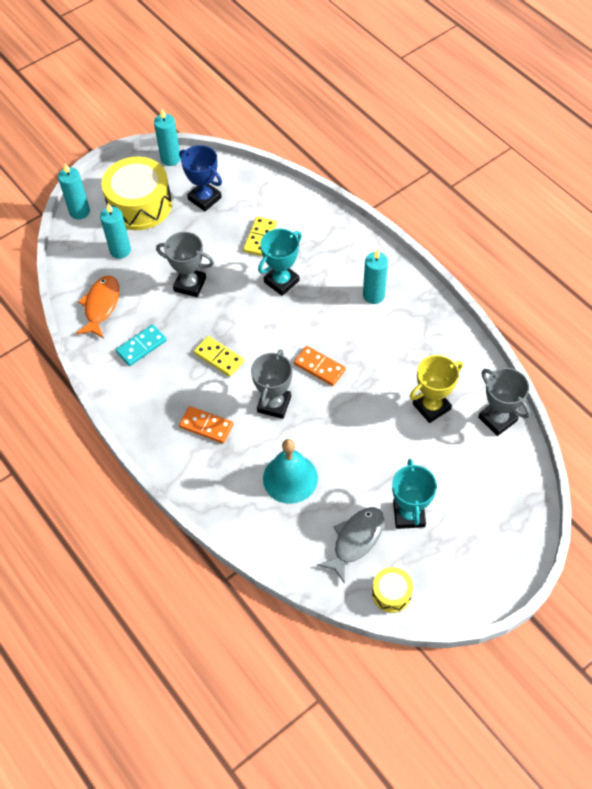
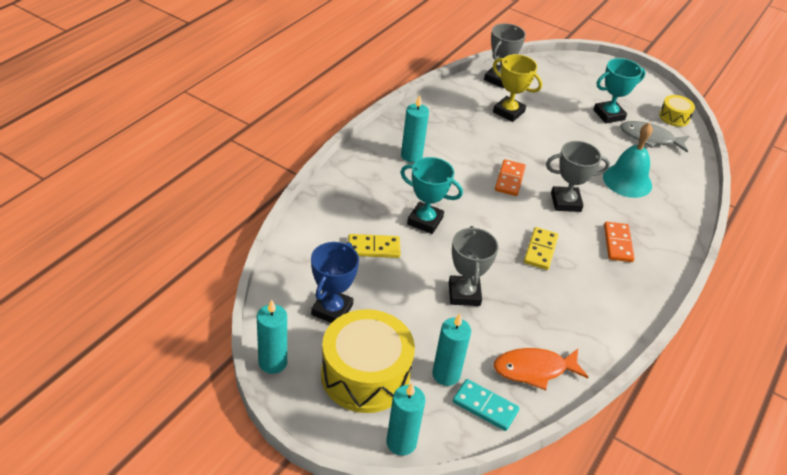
camera: 115 degrees left, 15 degrees down
turquoise domino [116,324,167,366] -> turquoise domino moved to [453,379,519,431]

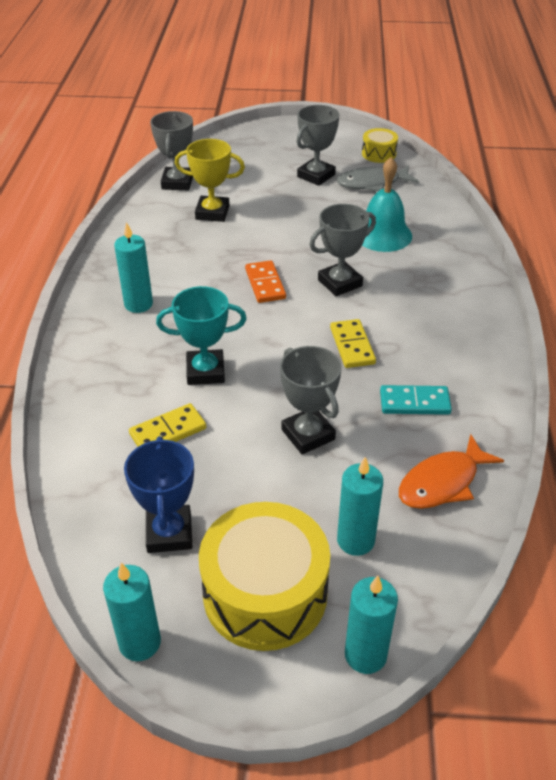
camera: 25 degrees left, 0 degrees up
turquoise domino [453,379,519,431] -> turquoise domino moved to [380,385,452,415]
turquoise trophy [593,58,646,123] -> grey trophy [296,105,339,186]
orange domino [604,222,635,262] -> none

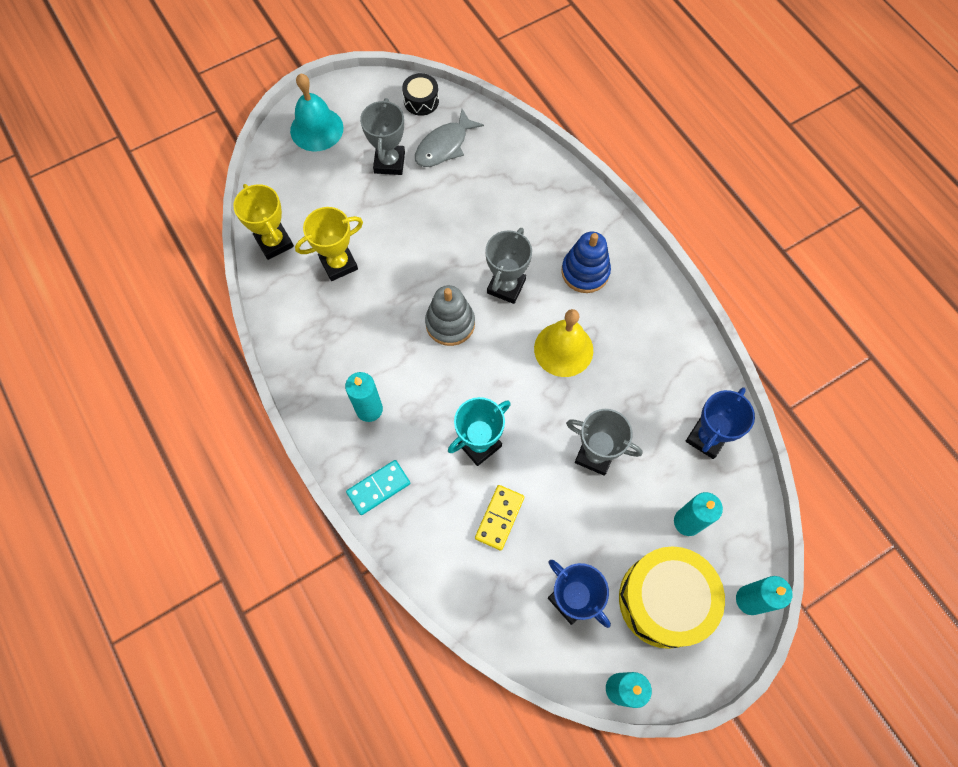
camera: 35 degrees left, 25 degrees up
grey trophy [150,111,193,190] -> yellow trophy [233,184,294,260]
orange domino [245,260,286,303] -> grey stacking toy [425,285,475,346]
yellow domino [330,319,376,368] -> yellow bell [534,309,593,377]
yellow drum [362,128,398,163] -> black drum [402,73,439,116]
turquoise bell [362,157,412,252] -> turquoise bell moved to [290,73,343,151]
turquoise domino [380,385,452,415] -> turquoise domino moved to [346,460,410,515]
orange fish [399,434,504,509] -> blue trophy [685,387,755,459]
none -> blue stacking toy [561,232,611,293]

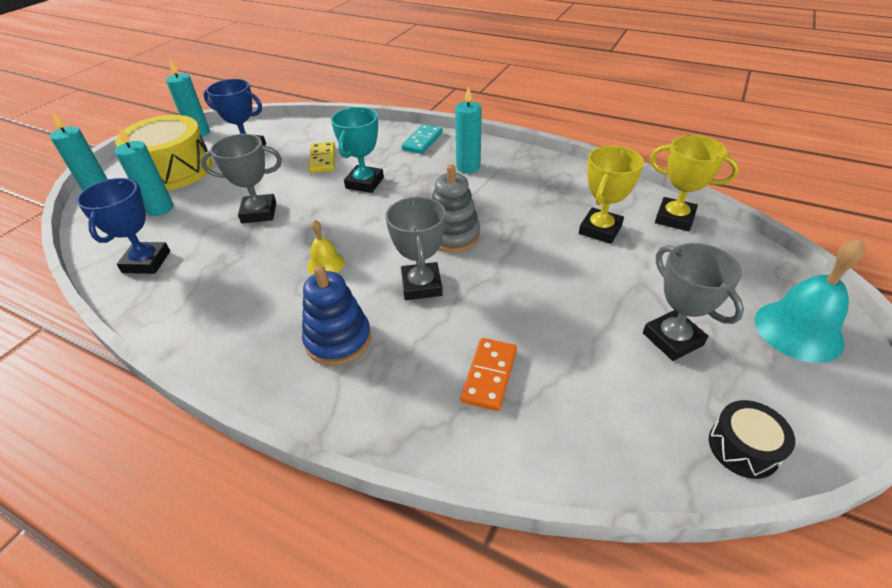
camera: 150 degrees right, 25 degrees down
grey fish [415,109,484,167] -> none
yellow bell [534,309,593,377] -> yellow bell [307,220,345,275], size x0.55
none -> orange domino [460,338,517,411]

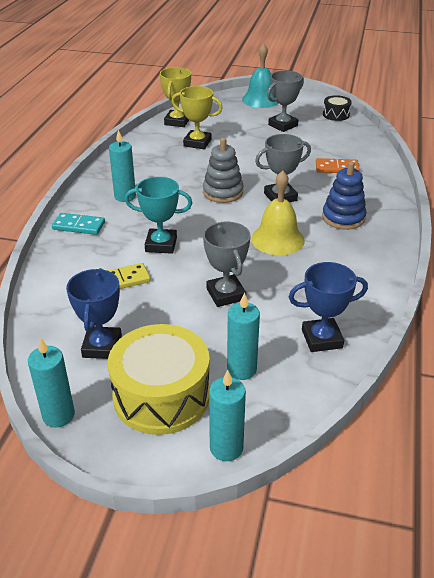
camera: 105 degrees left, 5 degrees down
yellow bell [307,220,345,275] -> yellow bell [251,171,304,255], size x1.82

